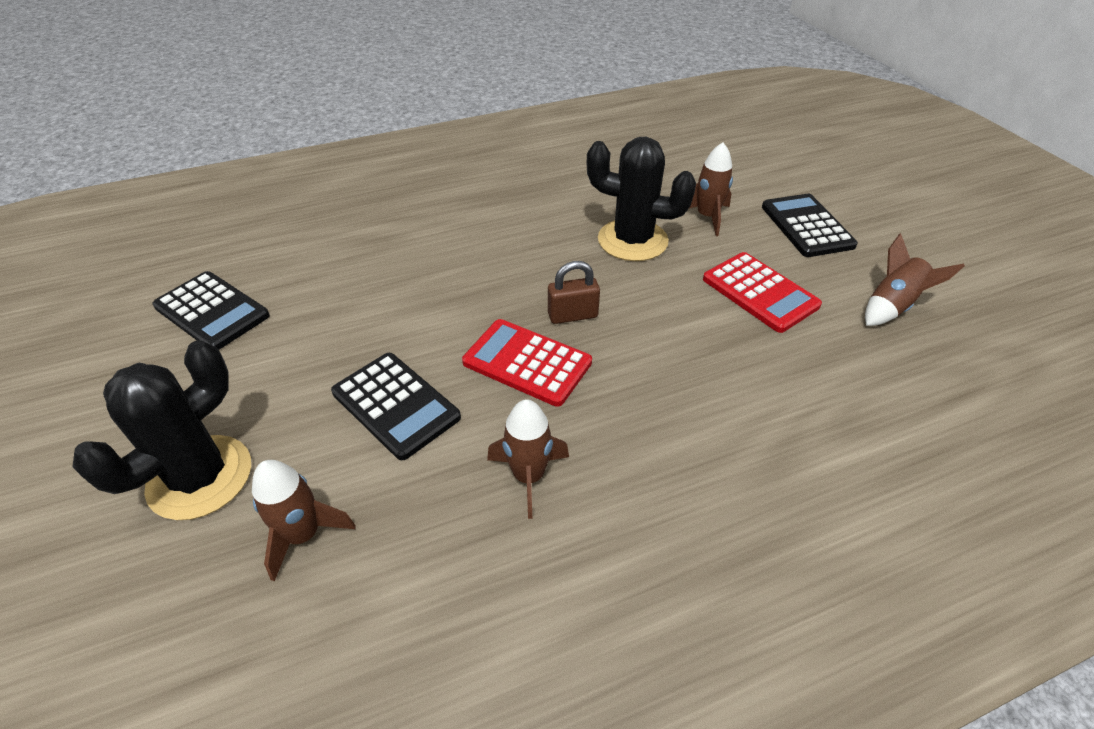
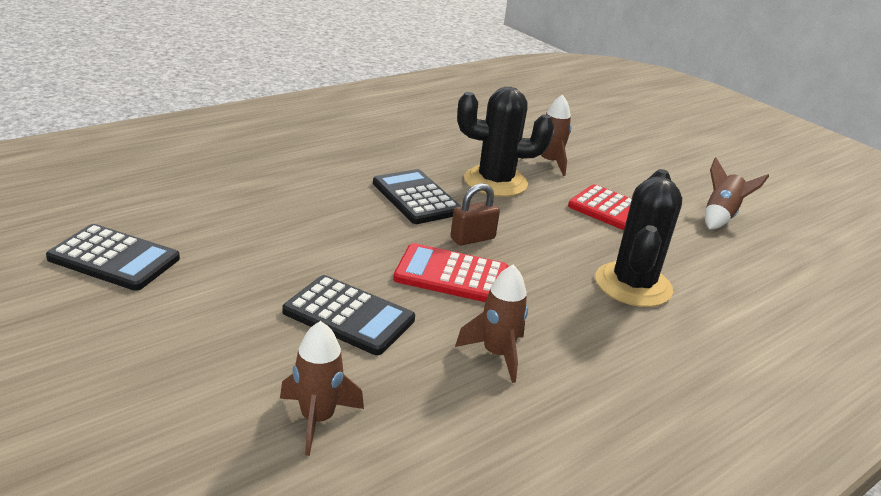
camera: 20 degrees left, 15 degrees down
black cactus [72,341,251,520] -> black cactus moved to [596,169,682,307]
black calculator [762,194,858,257] -> black calculator moved to [373,169,461,224]

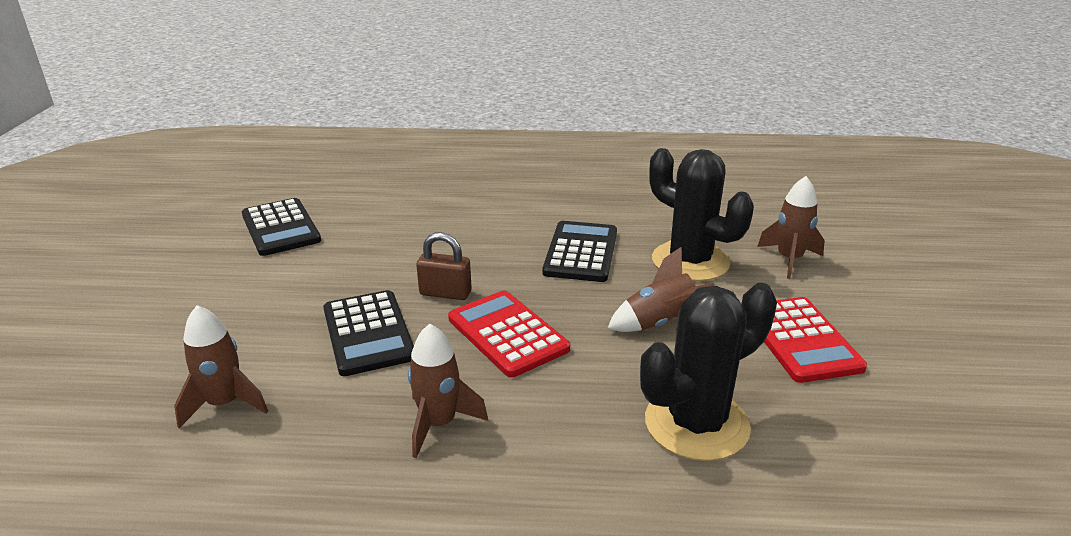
camera: 45 degrees right, 0 degrees up
brown padlock [451,183,500,245] -> brown padlock moved to [416,232,472,300]
brown rocket [705,158,769,229] -> brown rocket moved to [607,247,715,332]

